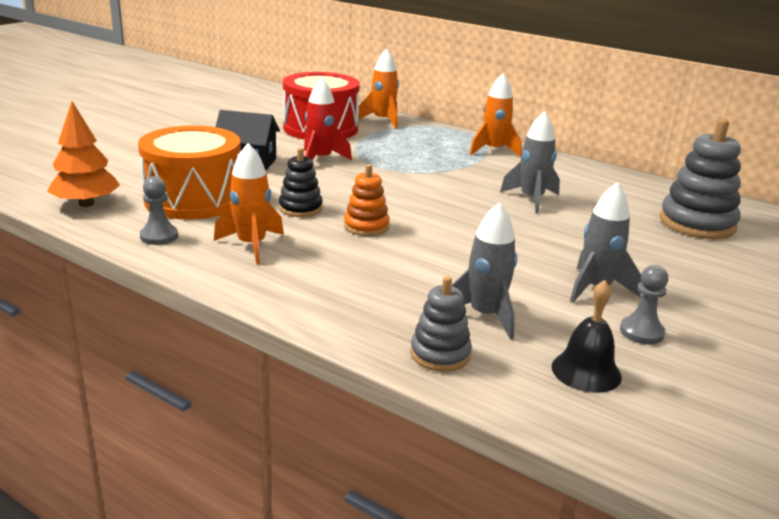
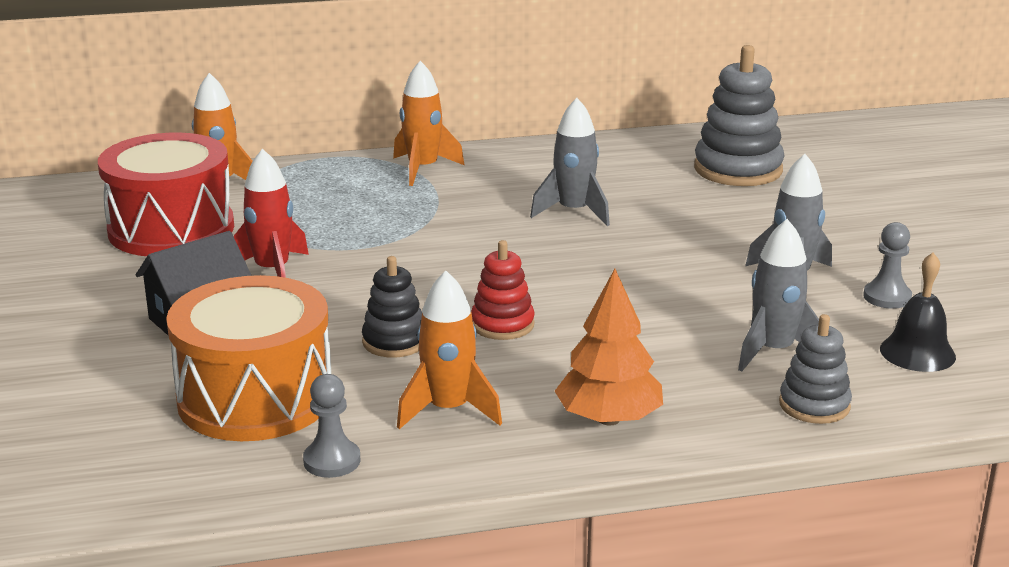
camera: 45 degrees left, 0 degrees up
orange tree [47,101,120,207] -> orange tree moved to [555,269,663,425]
orange stacking toy [344,164,390,236] -> red stacking toy [471,240,535,340]

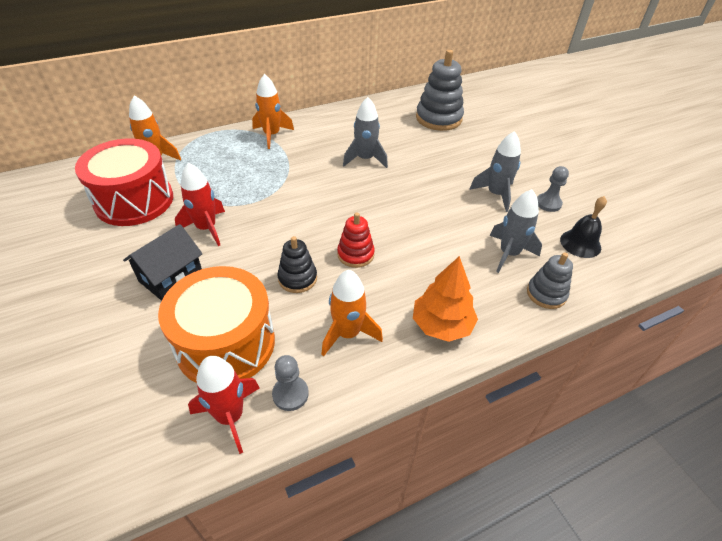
camera: 15 degrees left, 20 degrees up
none -> red rocket [188,356,260,454]

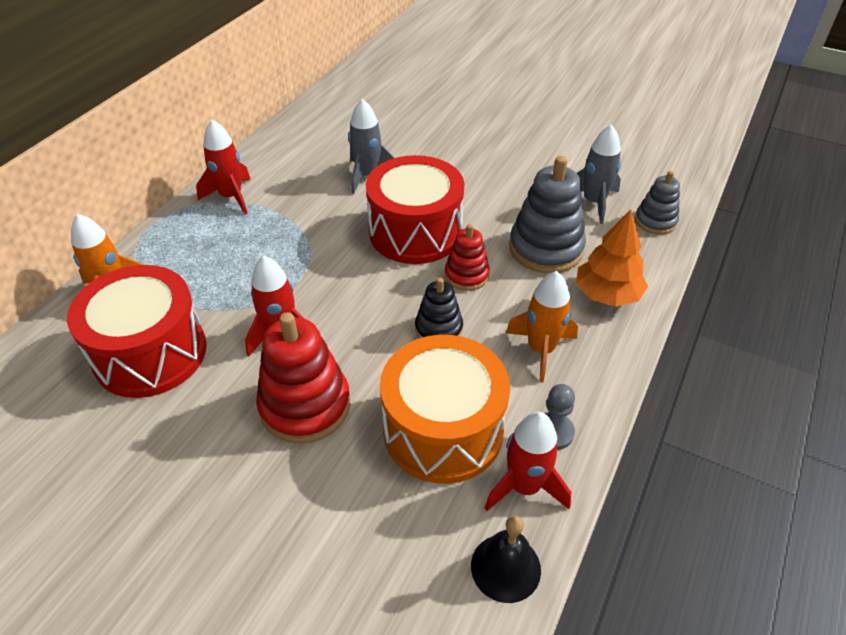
camera: 35 degrees left, 0 degrees up
black house [123,224,203,301] -> red stacking toy [256,312,350,444]
orange rocket [252,74,294,149] -> red rocket [196,120,251,214]
grey stacking toy [416,50,464,131] -> grey stacking toy moved to [509,156,586,273]
grey rocket [469,131,521,212] -> none
grey pawn [537,166,569,212] -> none
black bell [560,196,607,258] -> black bell moved to [471,515,541,603]
none -> red drum [366,155,464,264]

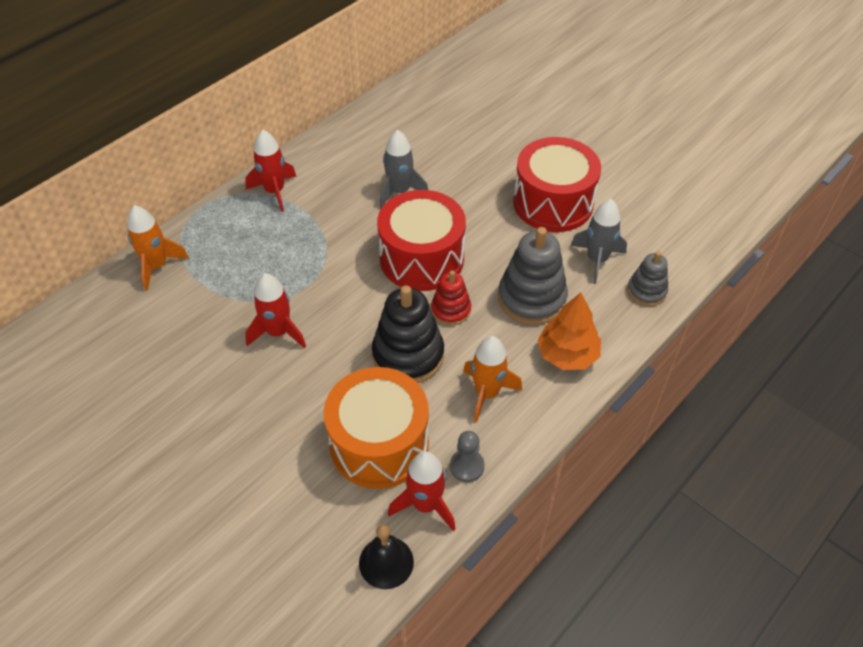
camera: 15 degrees right, 5 degrees up
red drum [67,265,207,398] -> red drum moved to [513,137,601,232]
red stacking toy [256,312,350,444] -> none
black stacking toy [415,277,463,338] -> black stacking toy [372,285,444,383], size x1.72

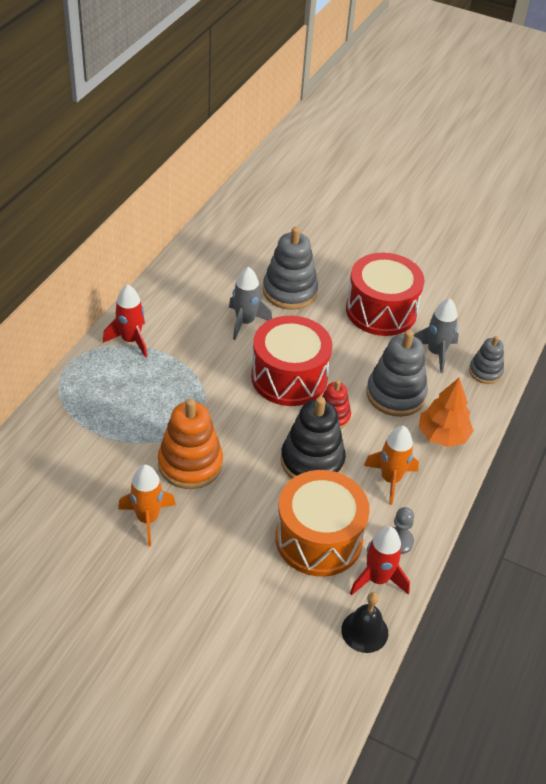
camera: 20 degrees left, 5 degrees down
orange rocket [127,205,189,291] -> orange rocket moved to [118,465,176,547]
red rocket [245,273,306,348] -> orange stacking toy [158,399,223,489]
none -> grey stacking toy [263,227,318,310]

